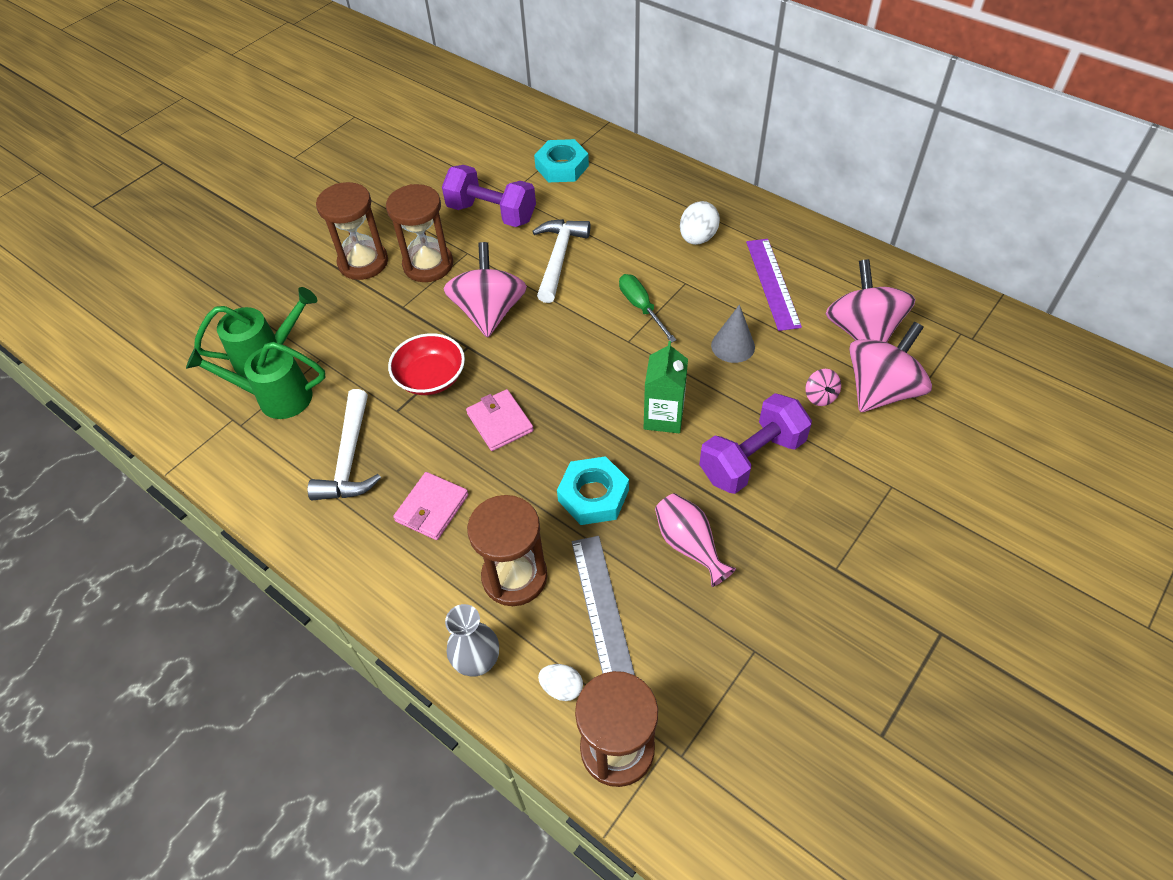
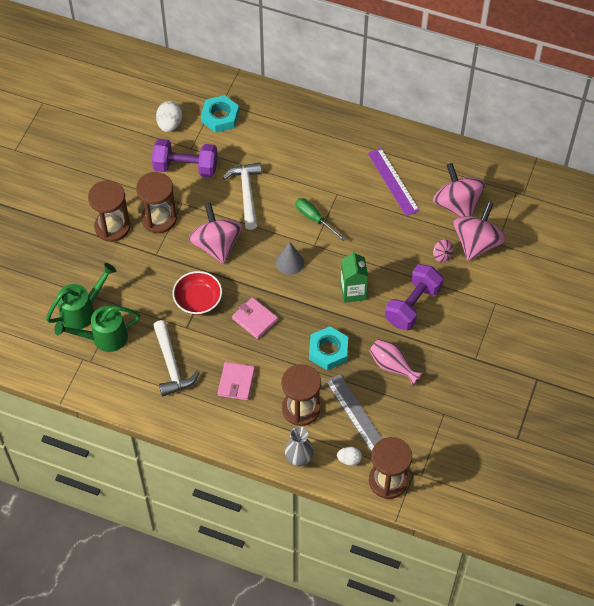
camera: 20 degrees left, 5 degrees up
white egg [680,201,720,245] -> white egg moved to [156,101,182,132]
grey cone [711,305,755,363] -> grey cone moved to [276,242,304,275]

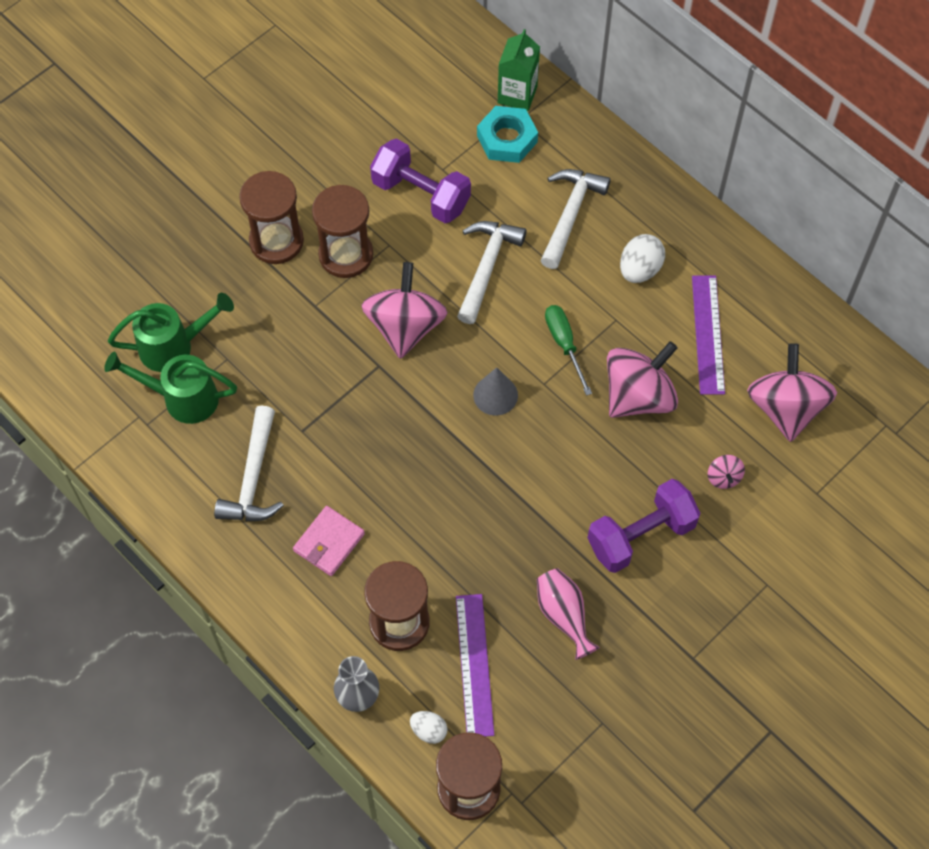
camera: 25 degrees right, 5 degrees up
white egg [156,101,182,132] -> white egg moved to [620,234,665,283]
red bowl [173,271,222,315] -> none
pink wallet [232,297,278,339] -> none
turquoise nut [309,326,348,370] -> none
grey ruler [326,374,383,452] -> purple ruler [456,594,494,737]
green carton [340,251,368,303] -> green carton moved to [498,29,540,111]
pink spinning top [453,201,506,261] -> pink spinning top moved to [607,341,678,418]
none -> white hammer [540,169,611,269]

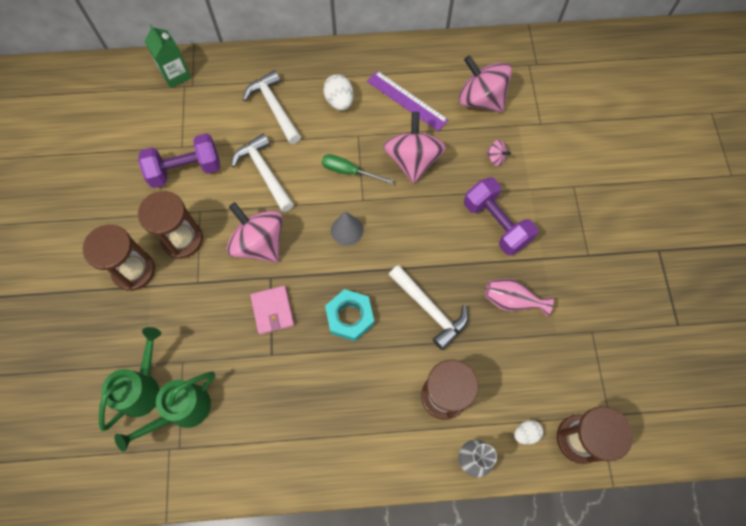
camera: 50 degrees left, 5 degrees up
white hammer [214,405,284,521] -> white hammer moved to [389,265,468,350]
pink wallet [293,506,365,576] -> pink wallet moved to [250,286,294,334]
purple ruler [456,594,494,737] -> none
turquoise nut [477,106,538,163] -> turquoise nut moved to [325,289,374,341]
purple dumbbell [588,479,700,573] -> purple dumbbell turned 45 degrees counterclockwise [464,177,538,255]

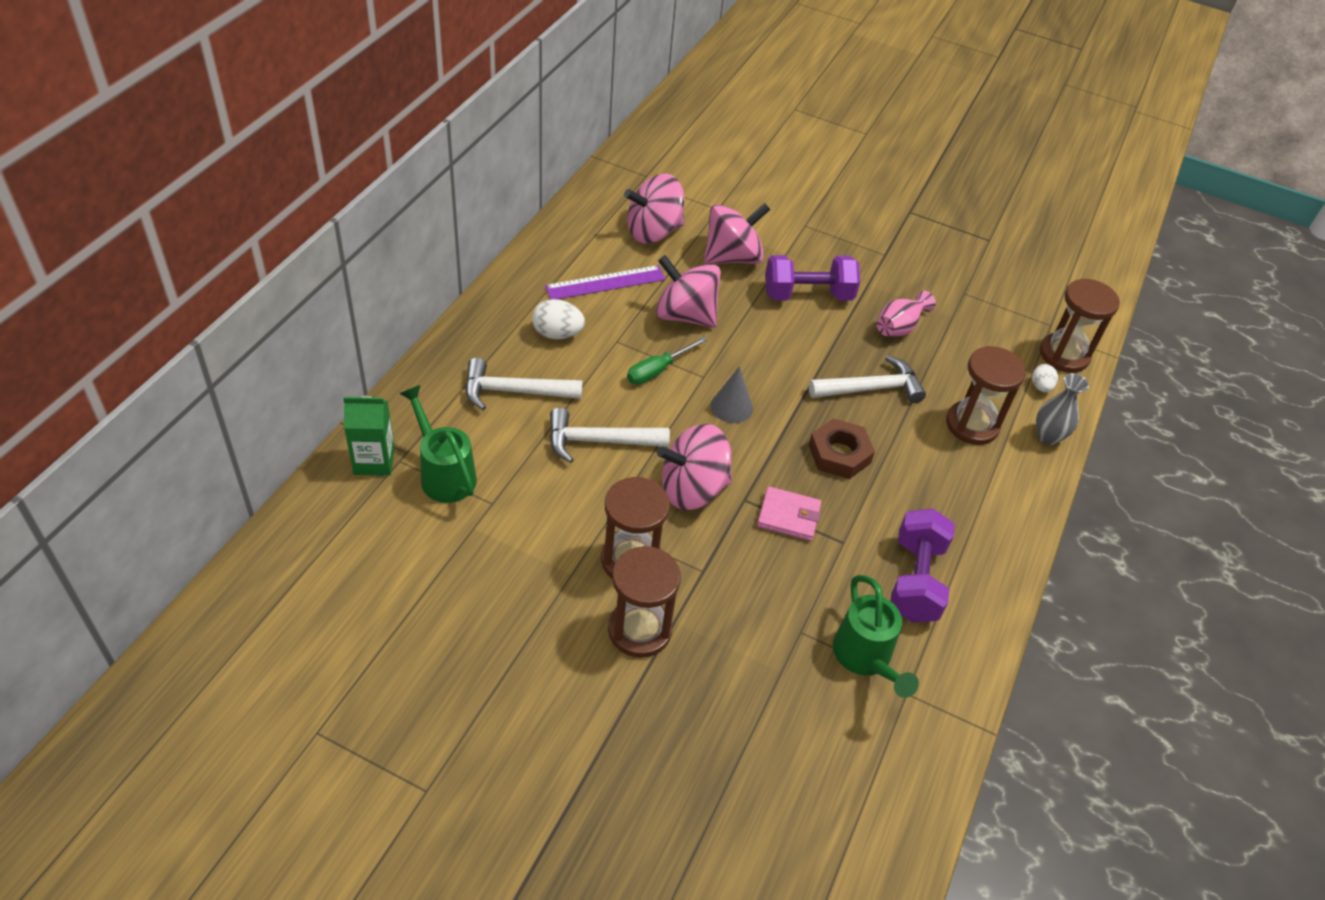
camera: 65 degrees left, 20 degrees down
green watering can [99,327,161,431] -> green watering can moved to [399,385,477,503]
purple dumbbell [138,133,220,188] -> purple dumbbell moved to [890,509,955,622]
turquoise nut [325,289,374,341] -> brown nut [809,418,875,479]
pink spinning top [486,140,511,166] -> pink spinning top [704,203,771,264], size x2.35

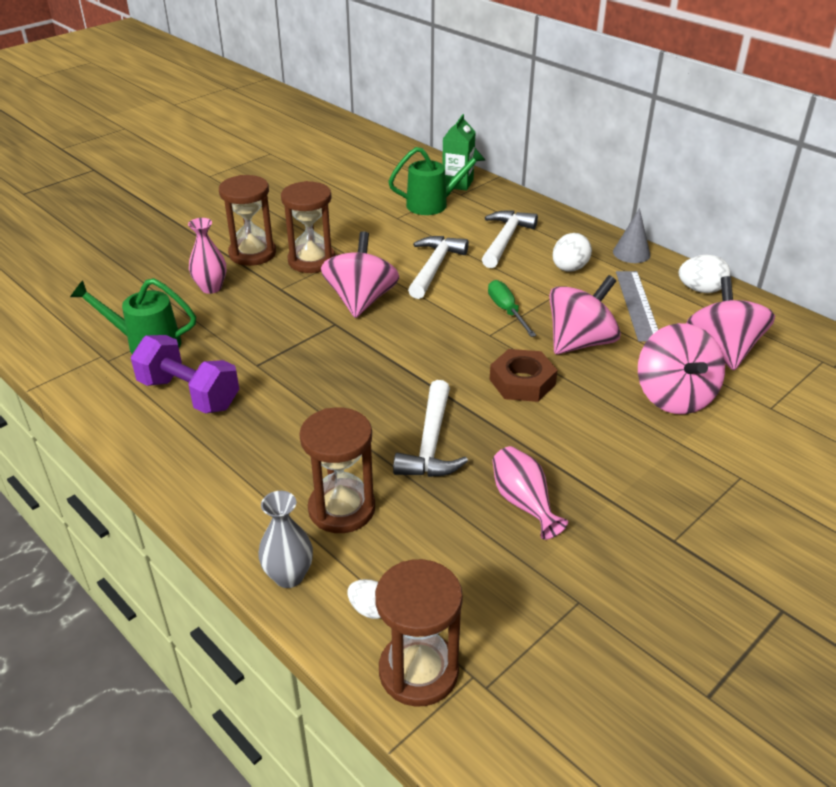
camera: 115 degrees right, 10 degrees down
purple ruler [545,265,666,299] -> grey ruler [616,271,658,341]
grey cone [711,366,753,423] -> grey cone moved to [613,208,650,263]
pink wallet [757,486,822,541] -> none
purple dumbbell [765,255,860,301] -> none
brown nut [809,418,875,479] -> brown nut moved to [490,349,558,402]
none -> pink vase [188,218,226,294]
none -> white egg [678,255,730,293]

